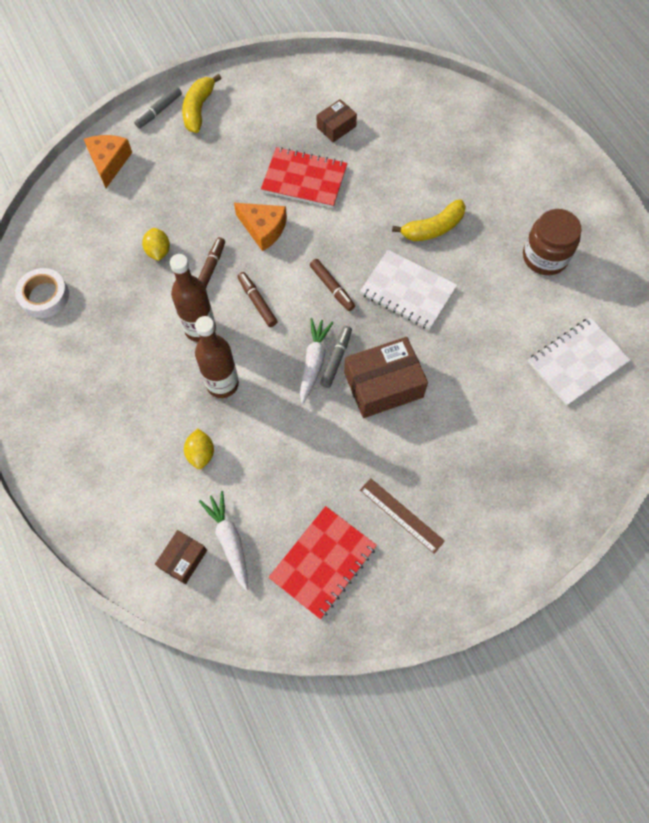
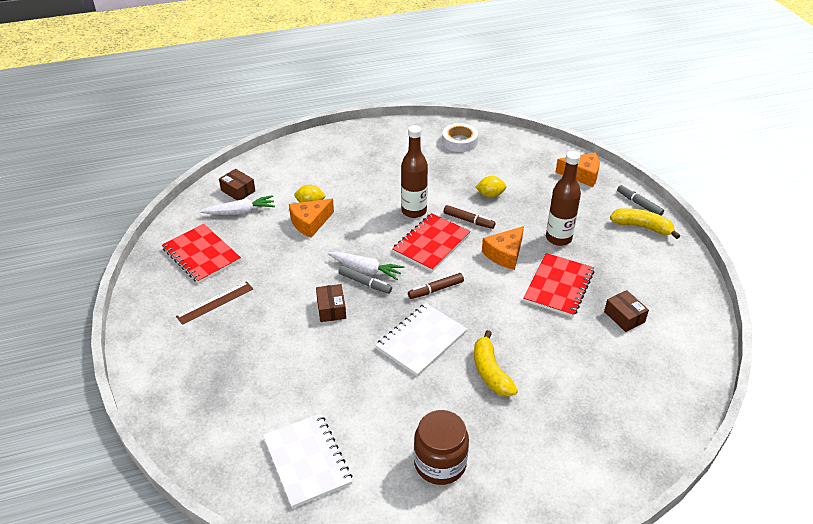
camera: 100 degrees right, 25 degrees down
brown bottle [195,316,239,398] -> brown bottle moved to [546,151,581,246]
brown marker [237,272,278,327] -> red notebook [392,213,471,271]
brown box [344,337,428,418] -> brown box [316,284,346,322], size x0.55
none -> orange cheese [289,199,334,238]

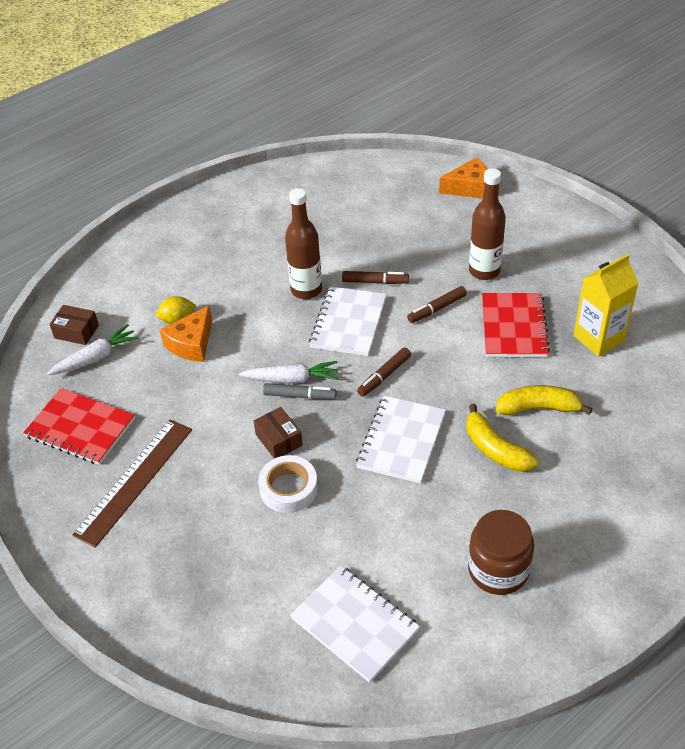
camera: 20 degrees left, 5 degrees up
brown ruler [176,281,253,325] -> brown ruler [72,419,192,548], size x1.59
red notebook [392,213,471,271] -> white notebook [309,286,387,356]
white tape [442,123,478,152] -> white tape moved to [258,455,318,513]
yellow lemon [475,176,507,198] -> none
orange cheese [482,226,524,270] -> brown marker [407,286,467,323]
brown box [604,290,649,332] -> yellow carton [573,254,639,357]
yellow banana [610,208,680,239] -> yellow banana moved to [496,385,593,415]
grey marker [617,185,664,216] -> none

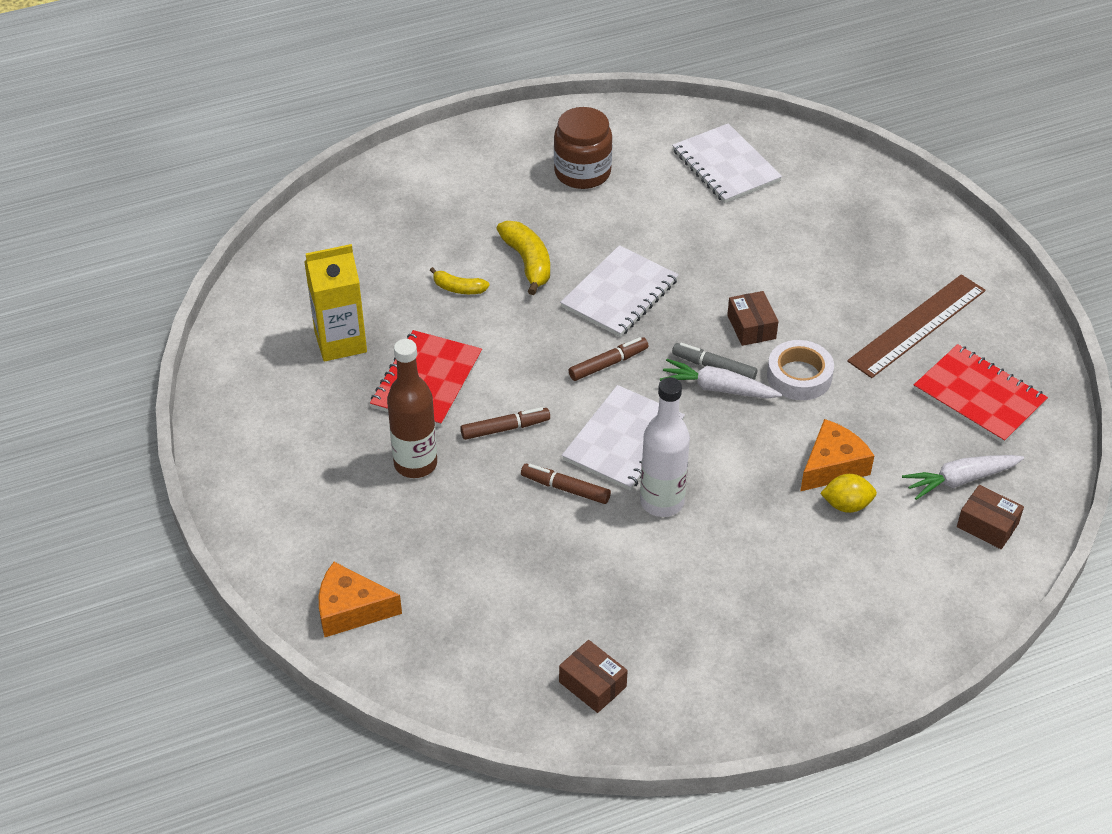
camera: 165 degrees left, 0 degrees up
white tape [258,455,318,513] -> white tape moved to [767,340,834,400]
brown bottle [285,188,322,299] -> white bottle [640,377,690,517]
yellow banana [496,385,593,415] -> yellow banana [430,267,490,294], size x0.60
none -> brown box [559,640,628,713]

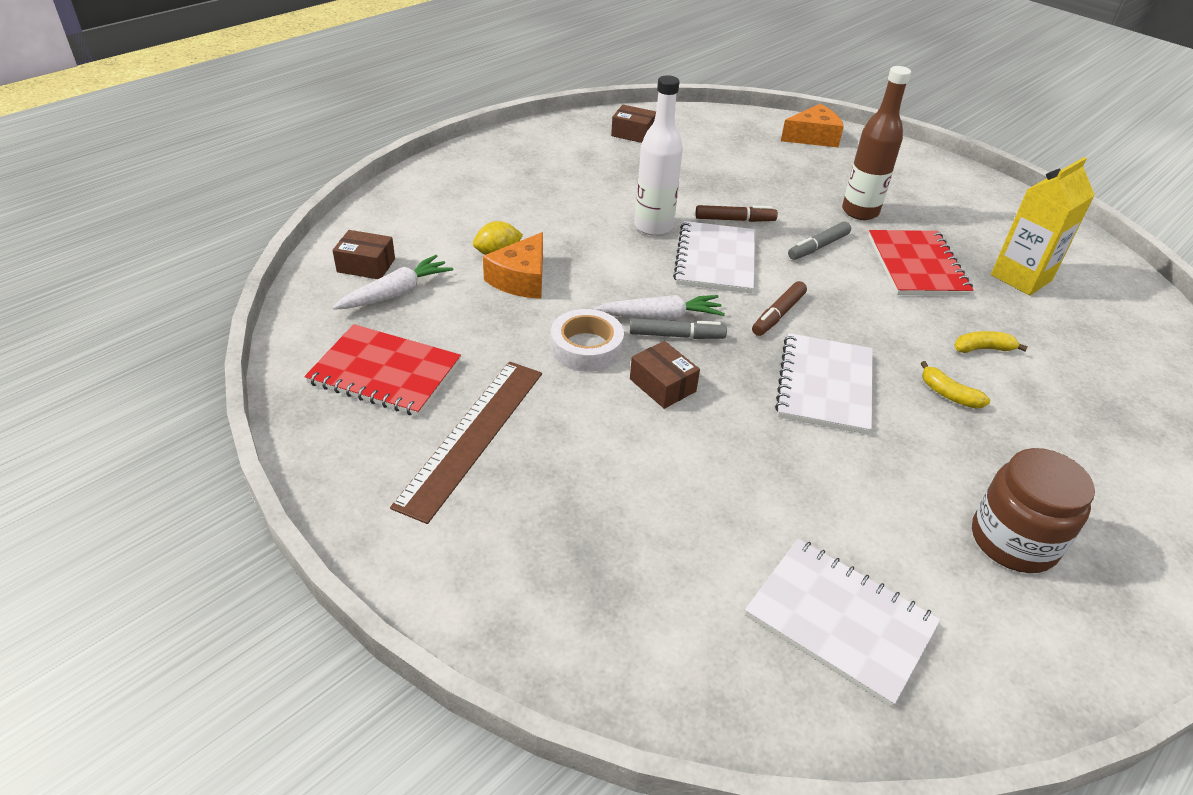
camera: 155 degrees right, 5 degrees down
brown marker [460,407,550,440] -> grey marker [788,222,851,260]
yellow banana [496,221,550,295] -> yellow banana [921,361,990,409], size x0.60

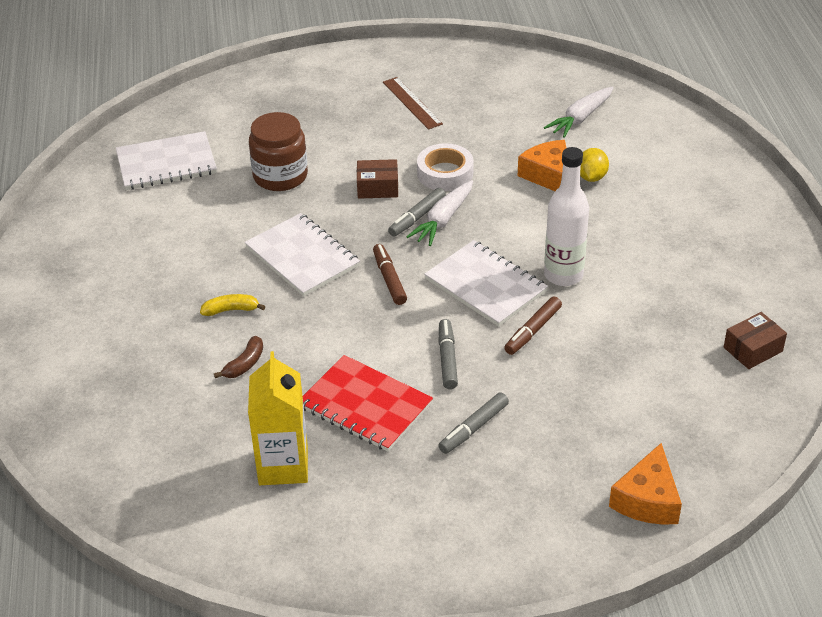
camera: 130 degrees right, 0 degrees up
red notebook [304,324,461,416] -> none
brown box [332,230,395,279] -> none
white carrot [332,255,453,310] -> white carrot turned 45 degrees clockwise [544,86,614,138]
brown ruler [390,362,542,524] -> brown ruler [383,77,443,130], size x0.63
brown bottle [842,66,911,220] -> grey marker [438,392,509,454]
yellow banana [954,331,1028,353] -> brown banana [214,336,263,378]
brown jar [972,448,1095,573] -> brown jar moved to [249,112,308,191]

